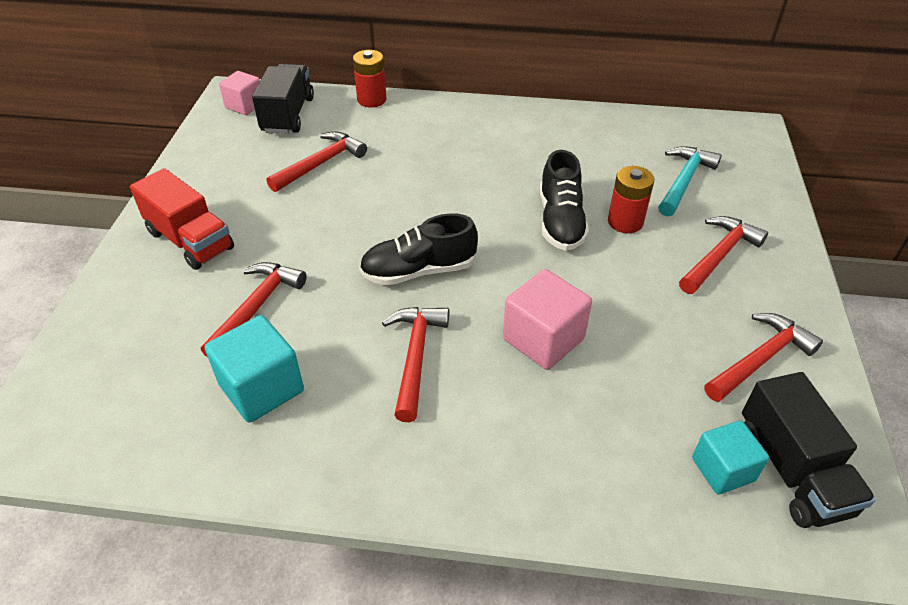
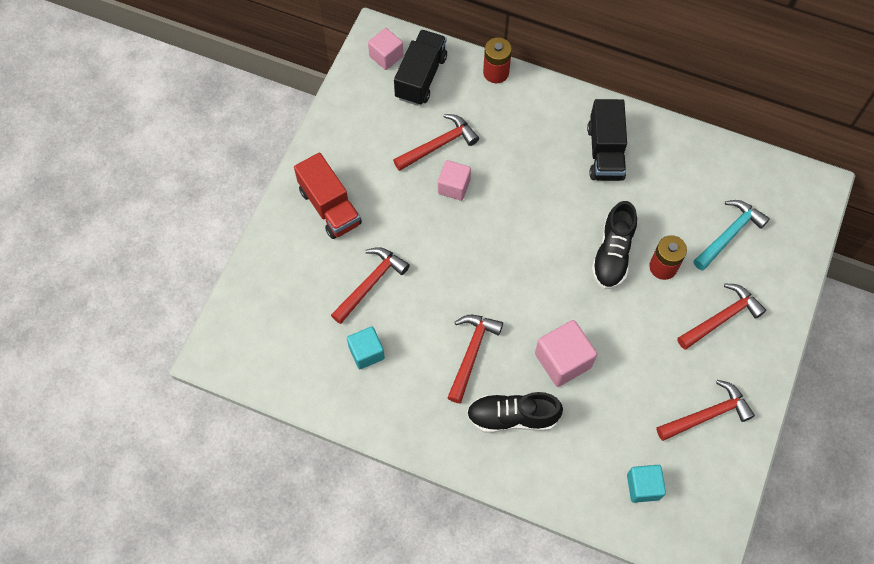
camera: 15 degrees right, 20 degrees up
turquoise cube [205,315,304,423] -> turquoise cube [347,326,385,369], size x0.66
black shoe [359,213,478,285] -> black shoe moved to [467,392,563,433]
black truck [742,372,876,528] -> black truck moved to [587,99,627,181]
none -> pink cube [438,160,471,201]

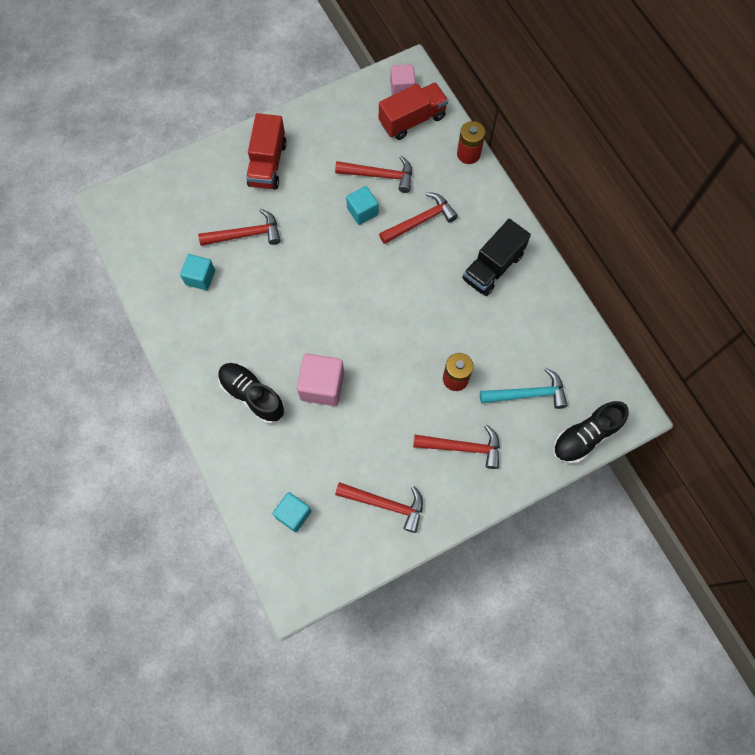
camera: 40 degrees right, 5 degrees up
black truck [394,30,447,106] -> red truck [379,82,448,140]
pink cube [438,160,471,201] -> turquoise cube [346,186,378,225]
red hammer [447,315,503,403] -> red hammer moved to [379,192,458,244]
black shoe [592,201,637,289] -> black shoe moved to [553,401,629,464]

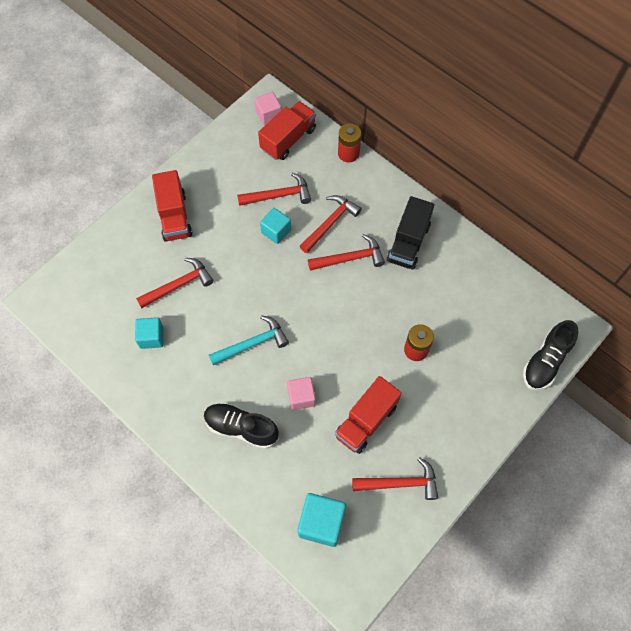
camera: 20 degrees left, 5 degrees down
turquoise cube [272,492,311,532] -> turquoise cube [297,493,346,547], size x1.51
pink cube [297,353,344,406] -> pink cube [287,377,316,410], size x0.66
red hammer [413,425,500,469] -> red hammer moved to [308,234,385,271]
turquoise hammer [480,368,568,409] -> turquoise hammer moved to [209,315,289,365]
none -> red truck [335,376,402,454]

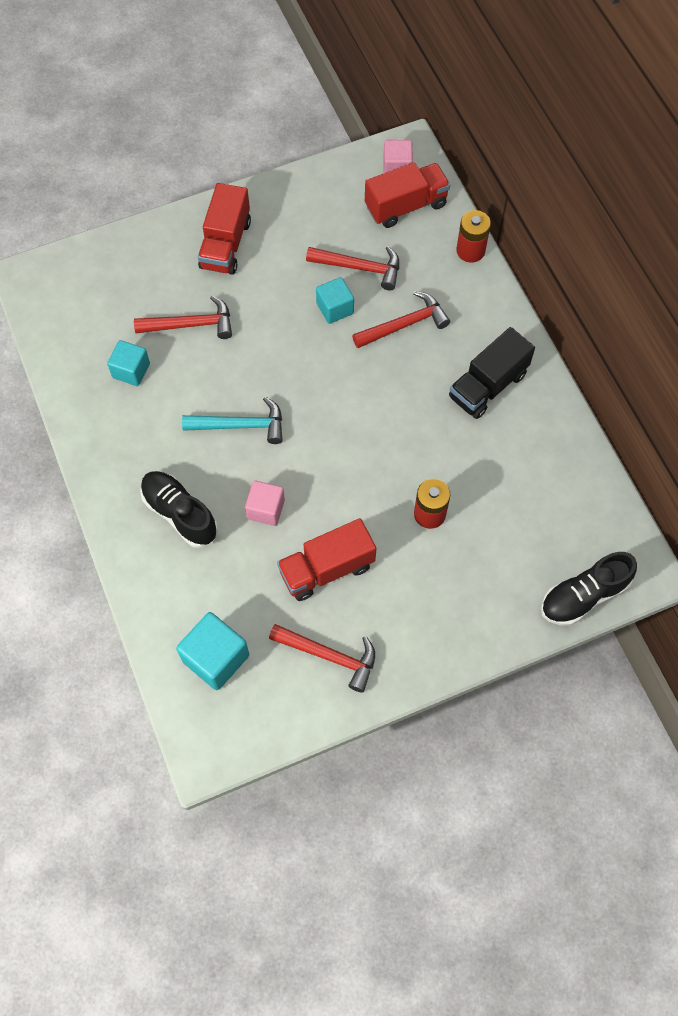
camera: 25 degrees right, 0 degrees up
red hammer [308,234,385,271] -> none

